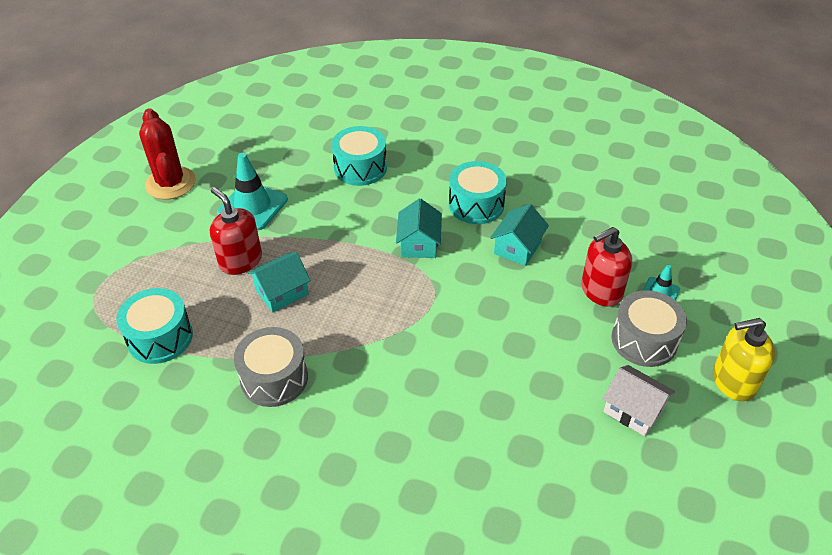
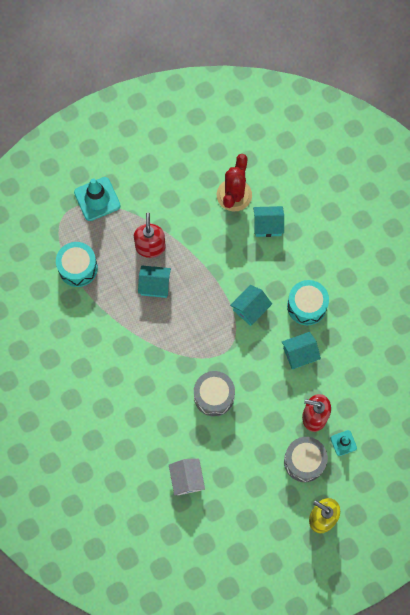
camera: 40 degrees right, 25 degrees up
red cactus [139,108,196,199] -> red cactus moved to [217,154,252,212]
turquoise traffic cone [217,153,288,230] -> turquoise traffic cone moved to [74,177,121,221]
grey drum [234,327,308,407] -> grey drum moved to [194,371,235,417]
turquoise drum [332,126,387,186] -> turquoise house [253,206,284,237]
white house [603,365,675,436] -> white house moved to [169,459,205,495]

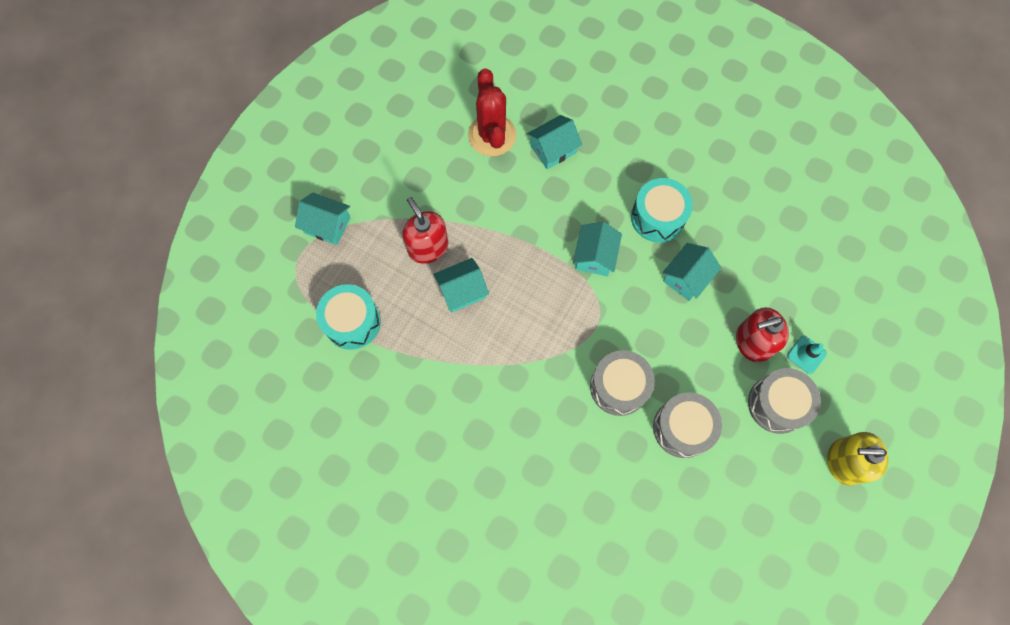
camera: 30 degrees left, 0 degrees up
turquoise traffic cone [74,177,121,221] -> turquoise house [295,192,350,245]
white house [169,459,205,495] -> none
none -> grey drum [653,392,722,458]

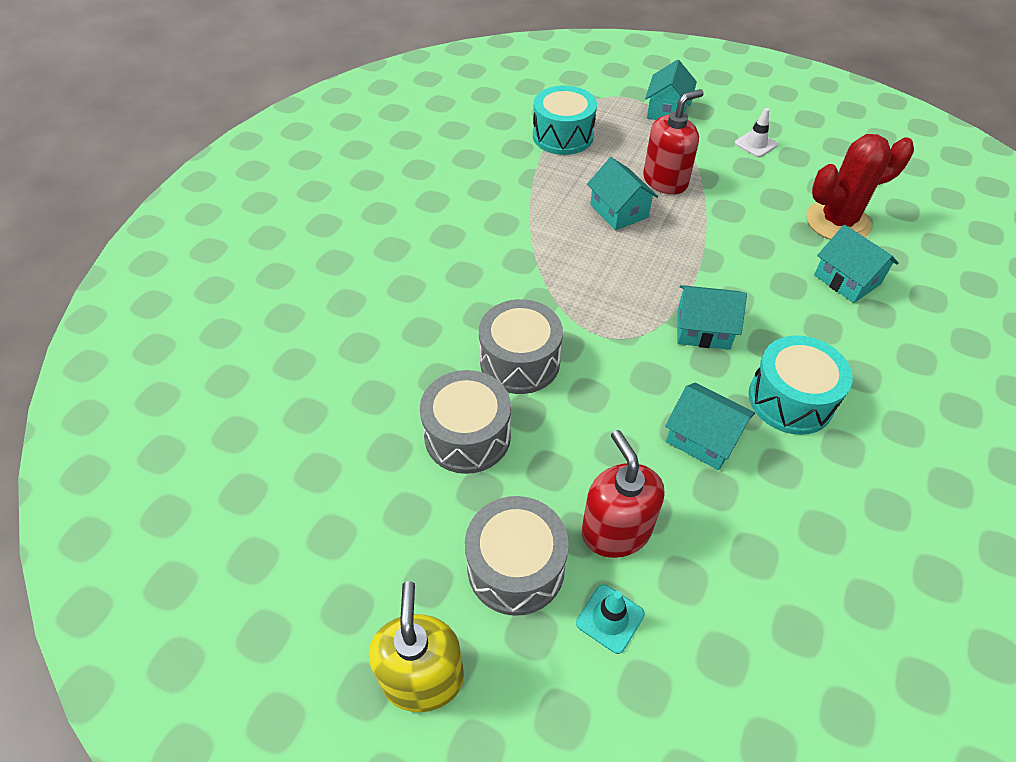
camera: 85 degrees right, 20 degrees down
none -> white traffic cone [734,108,778,157]

